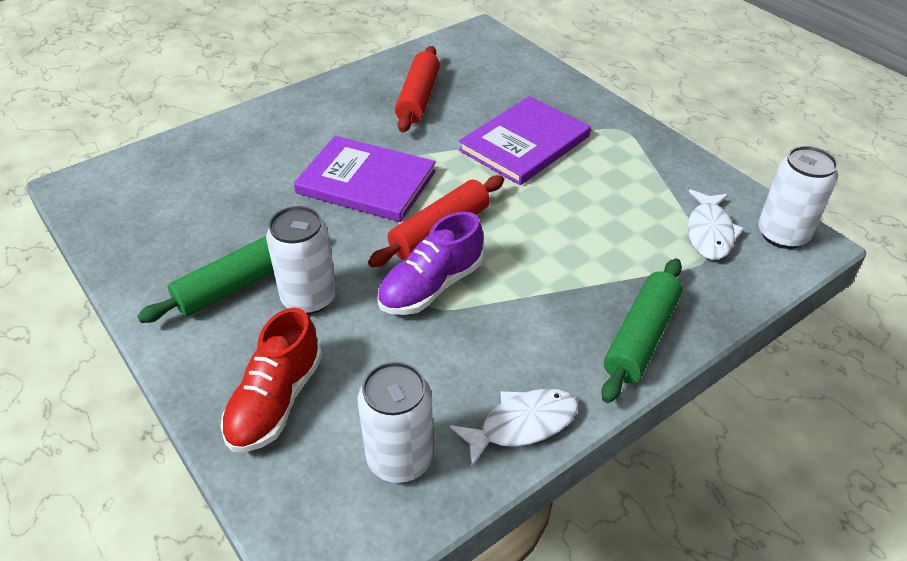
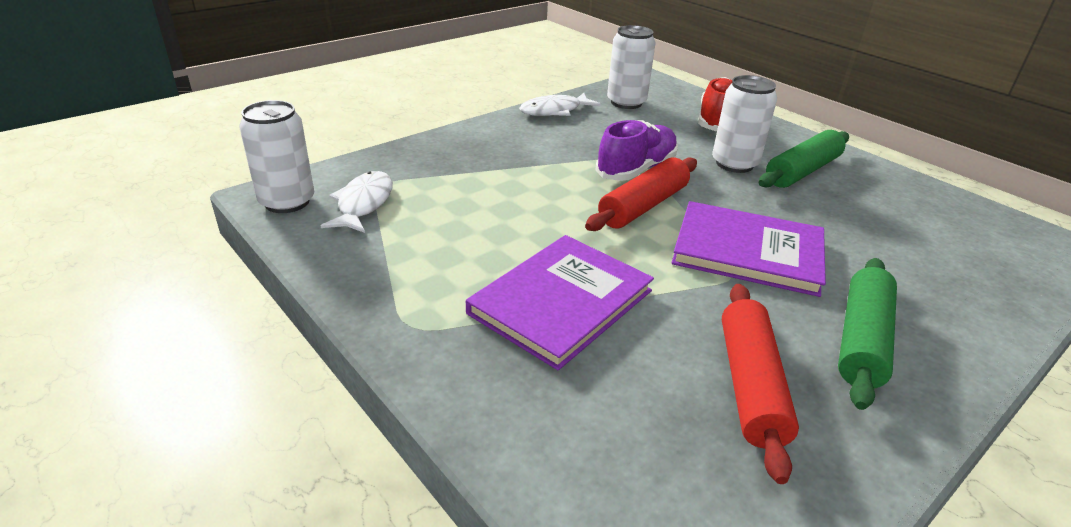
camera: 175 degrees right, 10 degrees down
green rolling pin [601,258,682,403] -> green rolling pin moved to [838,258,897,410]

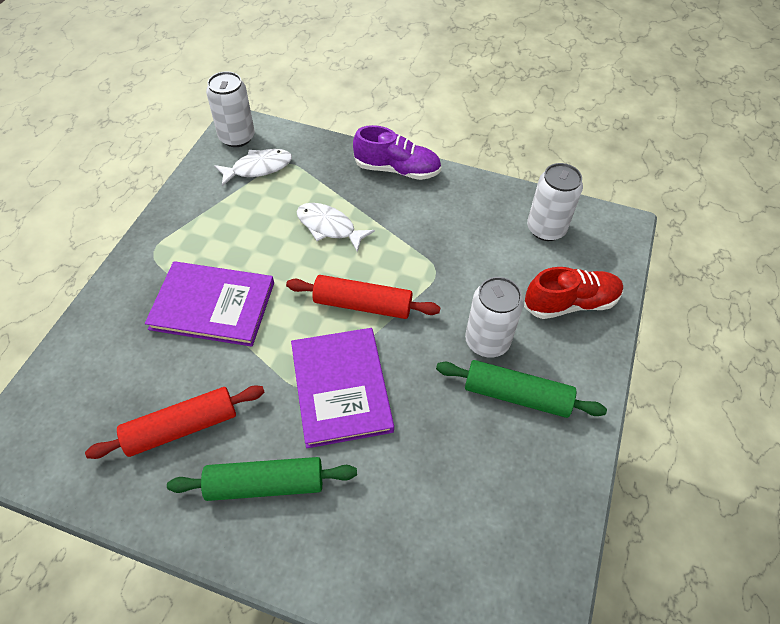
camera: 60 degrees right, 20 degrees up
white fish [519,93,601,116] -> white fish moved to [297,203,375,252]
purple shoe [595,120,678,181] -> purple shoe moved to [353,125,441,180]

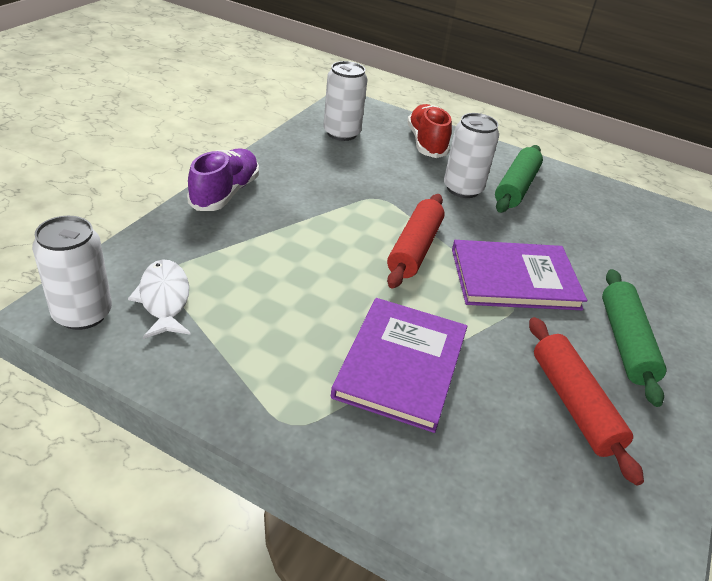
camera: 85 degrees left, 15 degrees down
white fish [297,203,375,252] -> none

